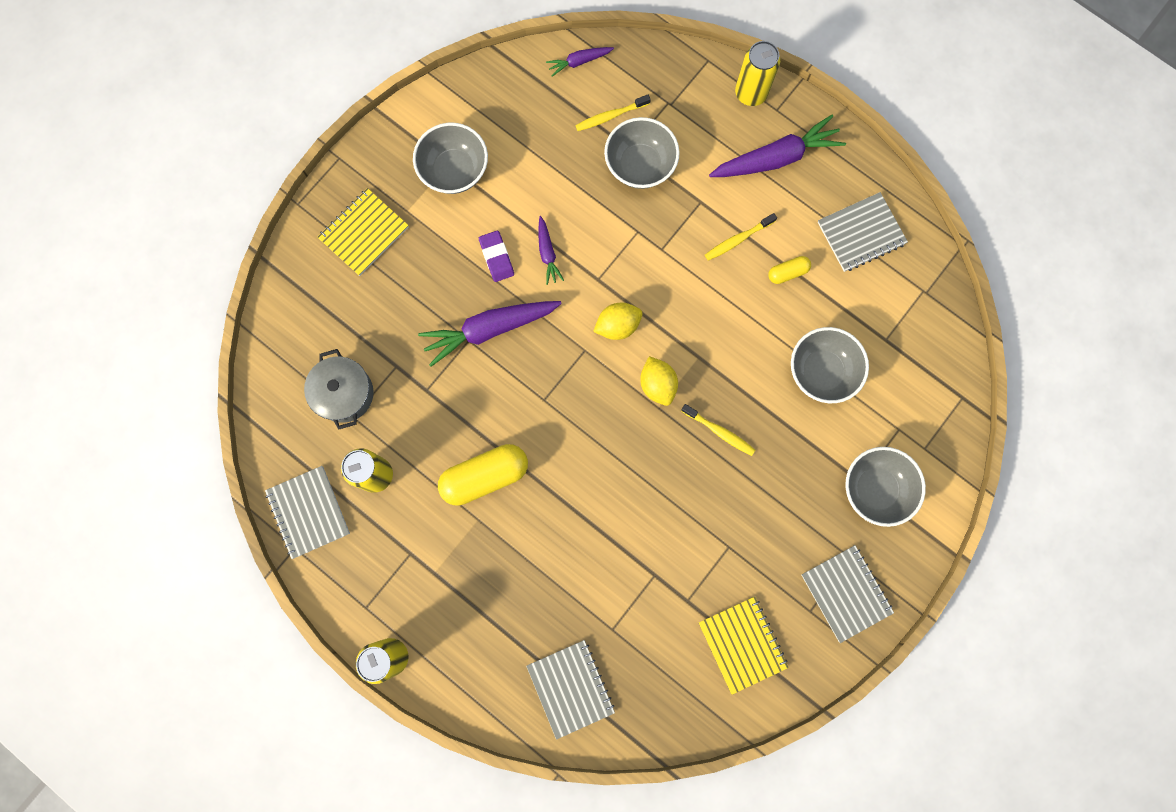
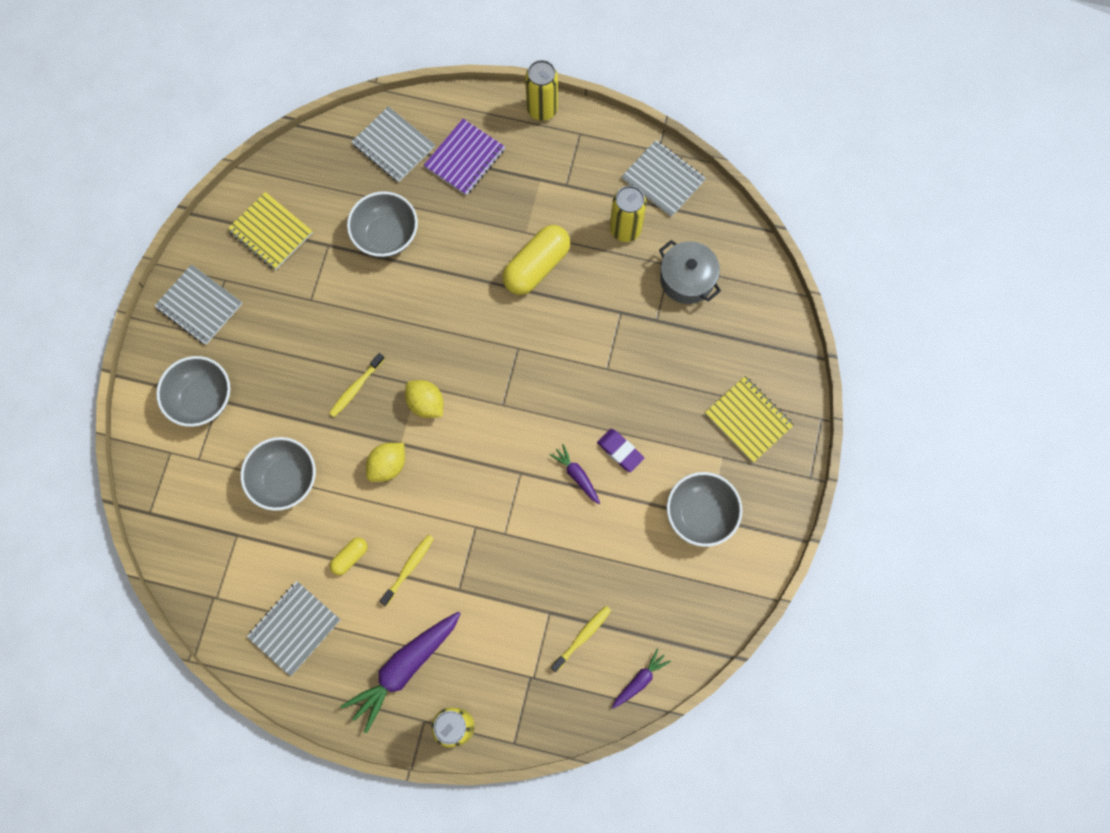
camera: 155 degrees right, 5 degrees down
yellow notebook [317,188,409,276] -> yellow notebook turned 60 degrees counterclockwise [705,376,794,463]
purple carrot [418,301,562,367] -> none
yellow lemon [593,303,642,340] -> yellow lemon moved to [366,443,405,482]
grey bowl [604,117,680,189] -> grey bowl moved to [347,191,418,257]
yellow toothbrush [681,404,755,456] -> yellow toothbrush turned 60 degrees counterclockwise [329,353,385,417]
none -> purple notebook [424,119,505,195]

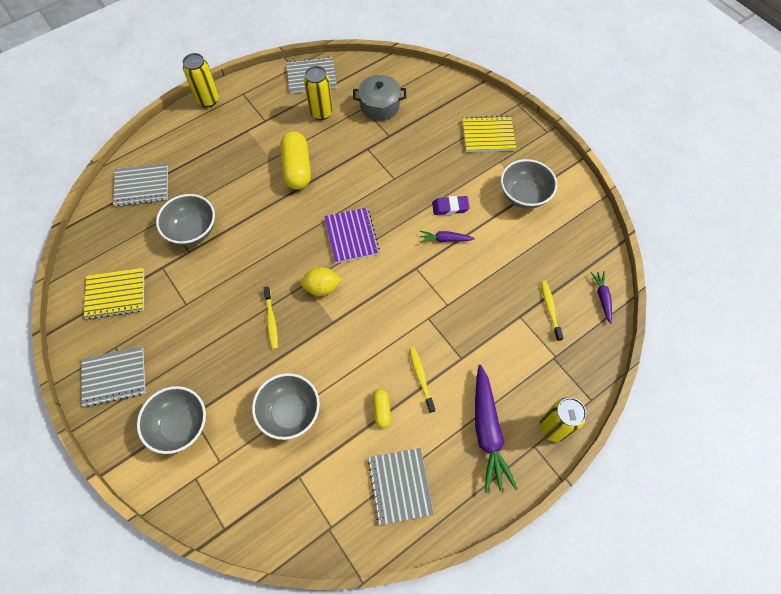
camera: 50 degrees left, 10 degrees down
yellow lemon [366,443,405,482] -> none
purple notebook [424,119,505,195] -> purple notebook moved to [324,208,380,263]

